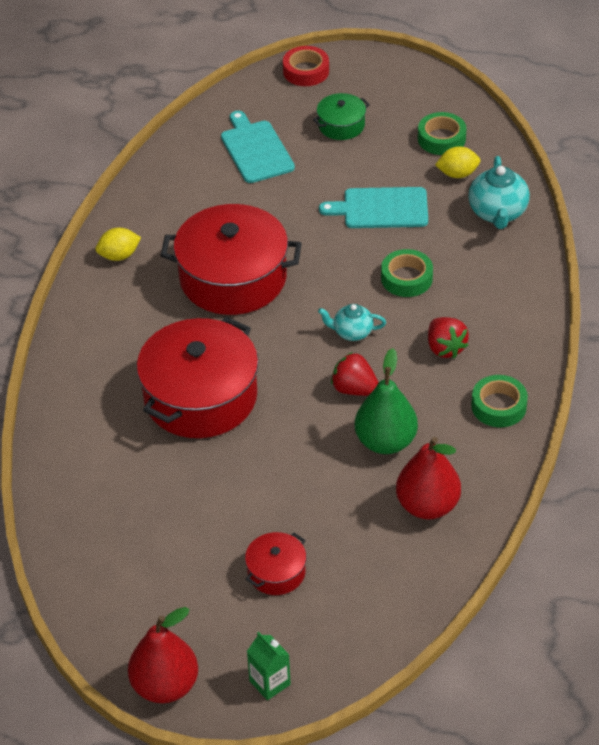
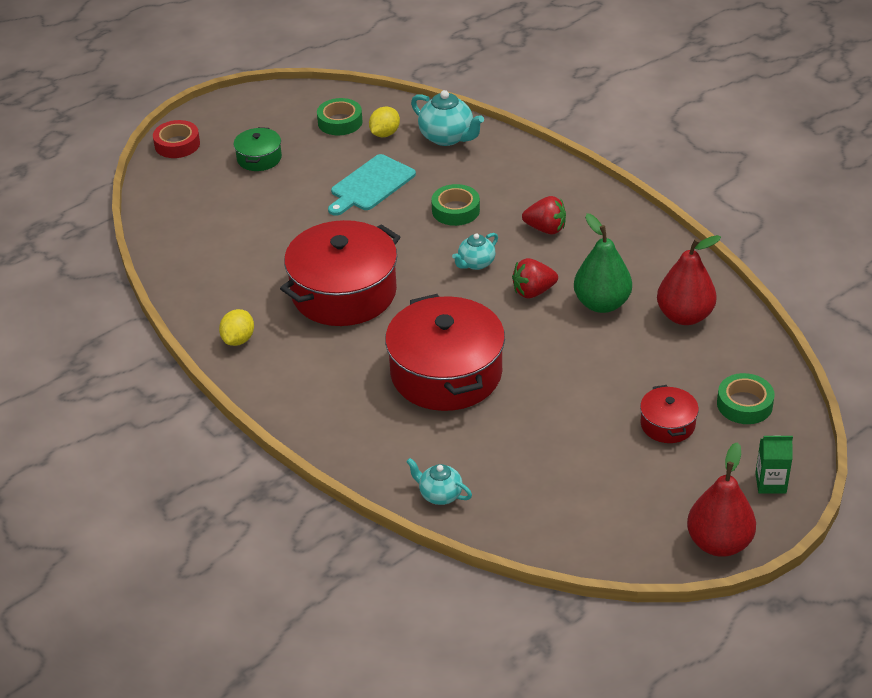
camera: 50 degrees left, 5 degrees down
turquoise cutting board [221,111,295,183] -> none
green tape [471,375,528,427] -> green tape moved to [717,373,775,424]
none -> turquoise teapot [406,458,472,505]

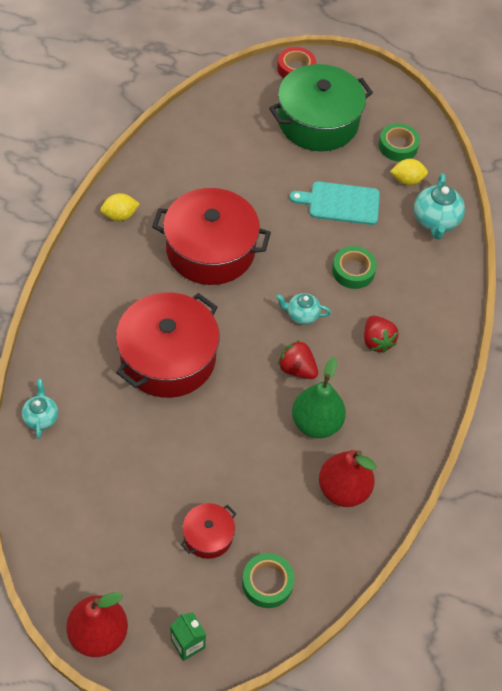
camera: 50 degrees right, 15 degrees up
green pot [233,127,282,171] -> green pot [269,64,373,151], size x2.12

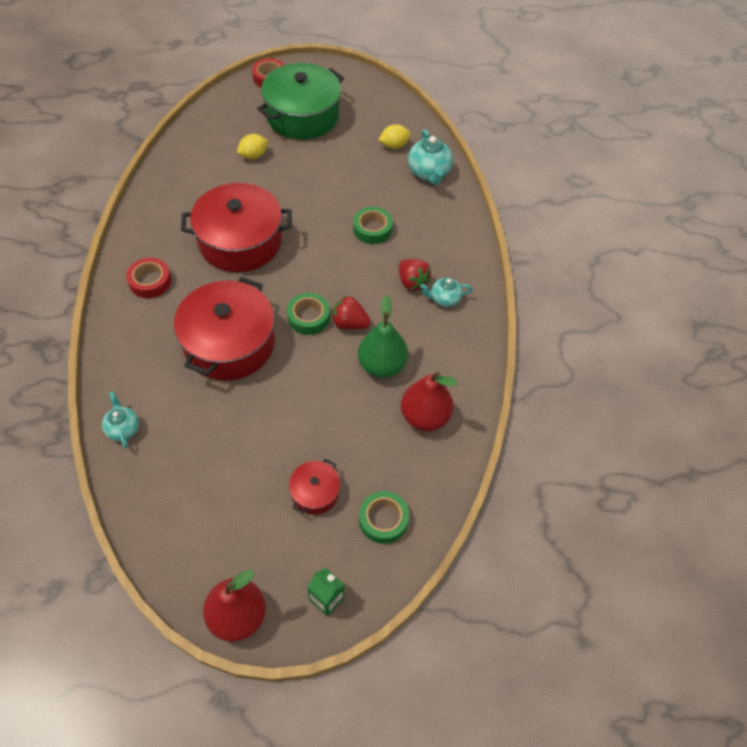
camera: 15 degrees left, 0 degrees up
yellow lemon [100,193,140,221] -> yellow lemon moved to [237,134,269,159]
turquoise teapot [276,293,331,325] -> turquoise teapot moved to [420,278,472,307]
turquoise cutting board [290,181,380,225] -> none
green tape [379,123,420,161] -> green tape moved to [287,293,330,335]
none -> red tape [126,258,171,298]

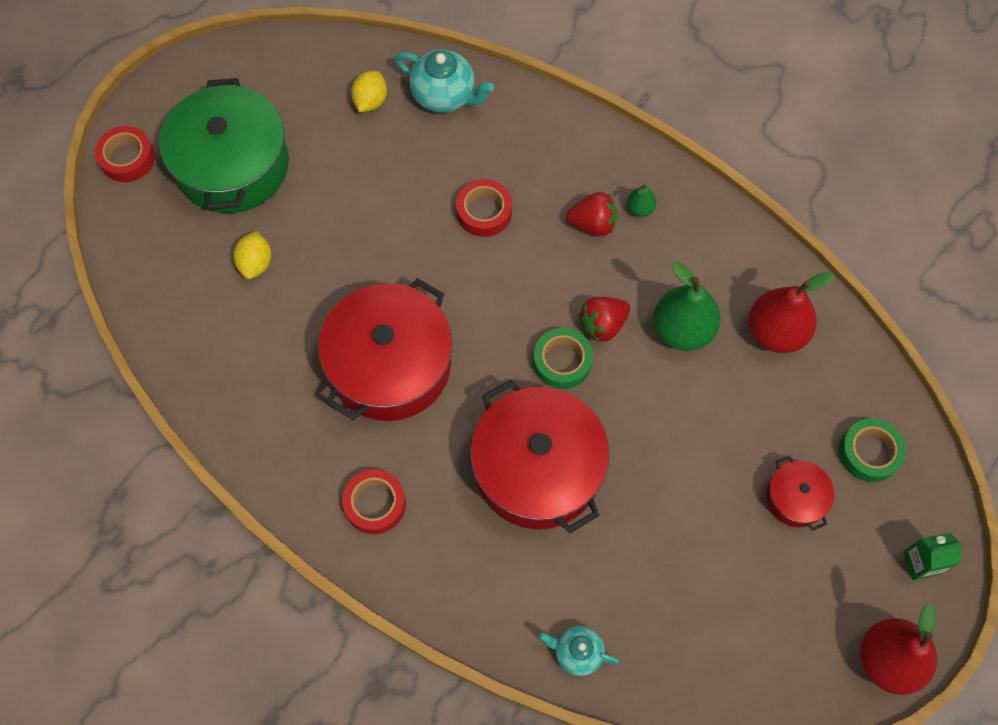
camera: 50 degrees left, 10 degrees up
green tape [353,207,393,244] -> red tape [456,179,512,237]
turquoise teapot [420,278,472,307] -> green pear [627,184,656,217]

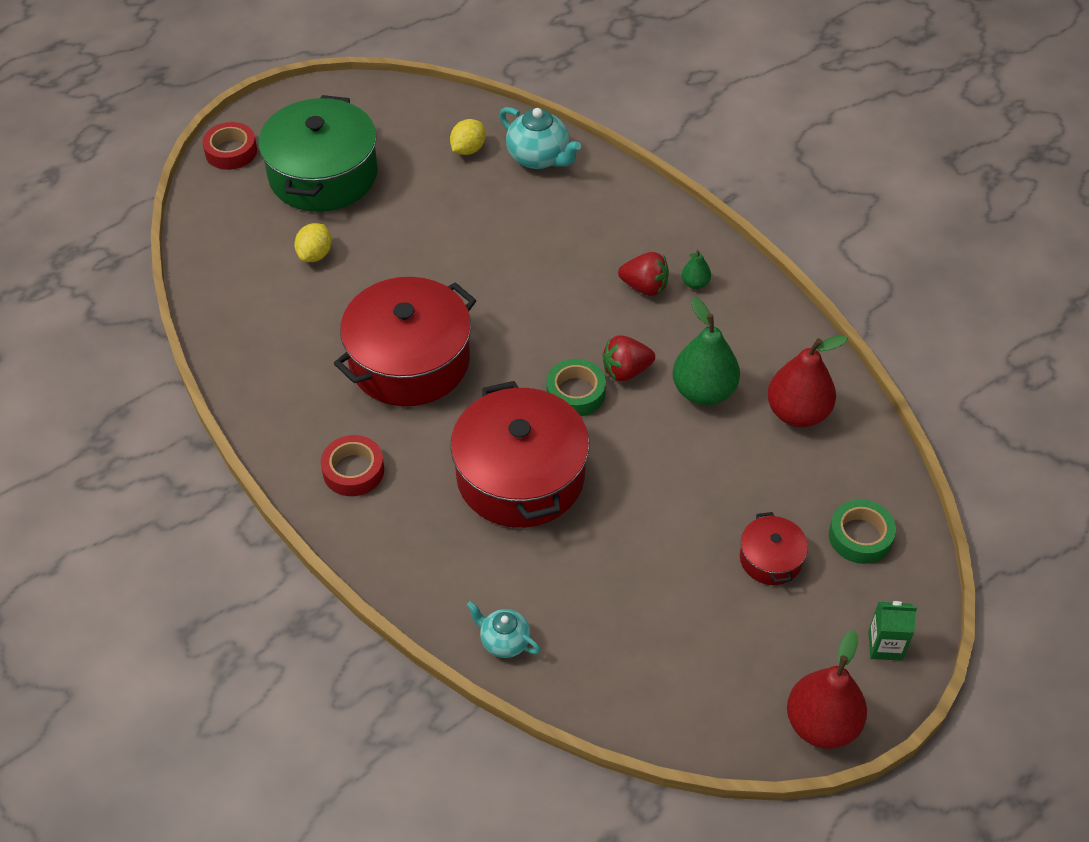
camera: 15 degrees right, 15 degrees down
red tape [456,179,512,237] -> none

